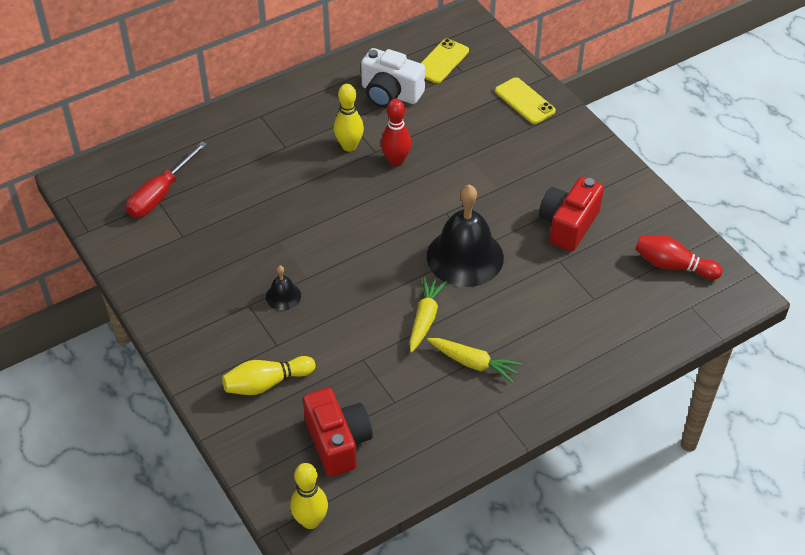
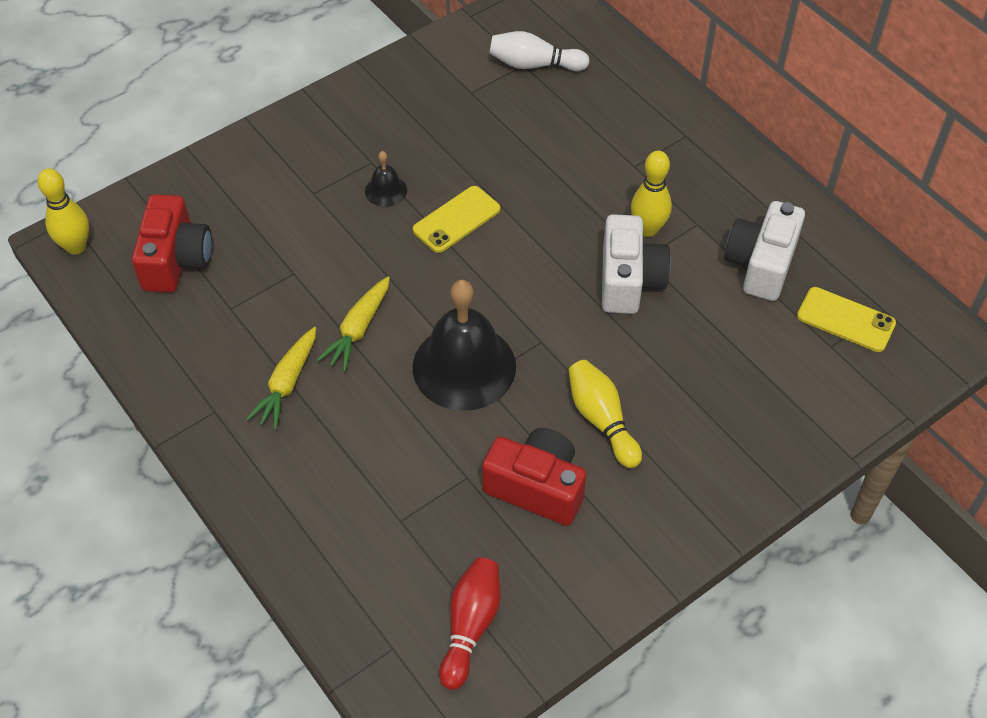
camera: 85 degrees right, 5 degrees up
red screwdriver [126,141,207,217] -> white bowling pin [489,31,590,71]
yellow bowling pin [222,356,315,395] -> yellow bowling pin moved to [568,360,642,468]
red camera [303,388,373,477] -> red camera turned 60 degrees counterclockwise [132,194,212,293]
red bowling pin [381,99,411,167] -> white camera [602,214,671,314]
yellow carrot [409,276,447,352] -> yellow carrot turned 105 degrees clockwise [317,276,390,372]
yellow phone [495,77,556,124] -> yellow phone moved to [413,186,500,253]

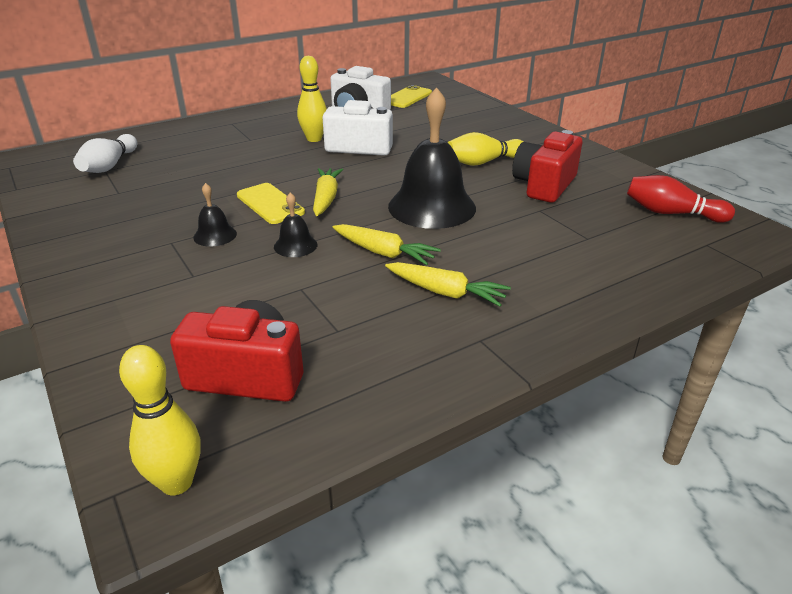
camera: 85 degrees left, 20 degrees down
none -> black bell [274,192,317,257]
none -> yellow carrot [313,168,343,216]

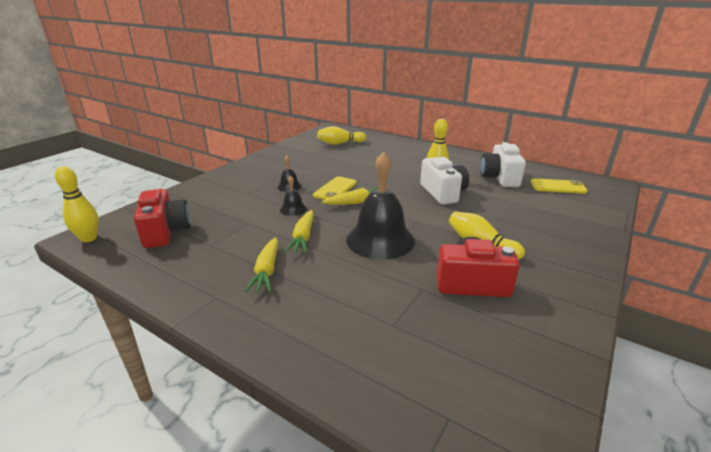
camera: 65 degrees right, 5 degrees down
white bowling pin [73,134,137,173] -> yellow bowling pin [318,126,366,145]
red bowling pin [627,175,735,223] -> none

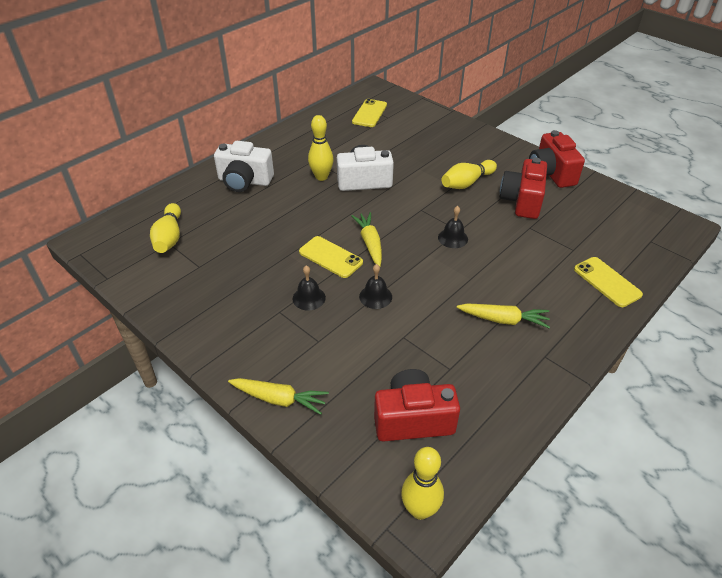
camera: 80 degrees left, 15 degrees up
yellow carrot [284,210,314,253] -> yellow carrot moved to [228,378,329,415]
black bell [346,151,415,260] -> black bell [438,206,468,248], size x0.45
white camera [480,142,526,187] -> white camera moved to [214,141,274,192]
none -> red camera [529,130,585,188]
none -> yellow phone [574,257,643,307]

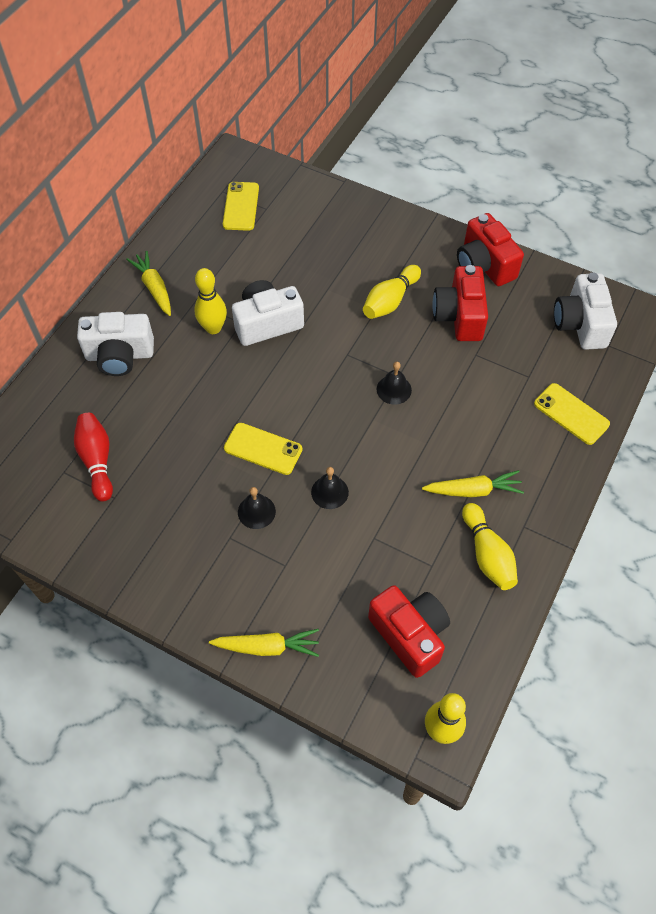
camera: 15 degrees left, 15 degrees up
yellow bowling pin [150,203,181,253] -> yellow bowling pin moved to [462,503,518,590]
yellow carrot [351,212,382,266] -> yellow carrot moved to [126,251,171,316]
red camera [374,369,460,442] -> red camera turned 75 degrees clockwise [368,585,450,678]
none -> red bowling pin [74,413,113,502]
none -> white camera [554,272,617,350]

